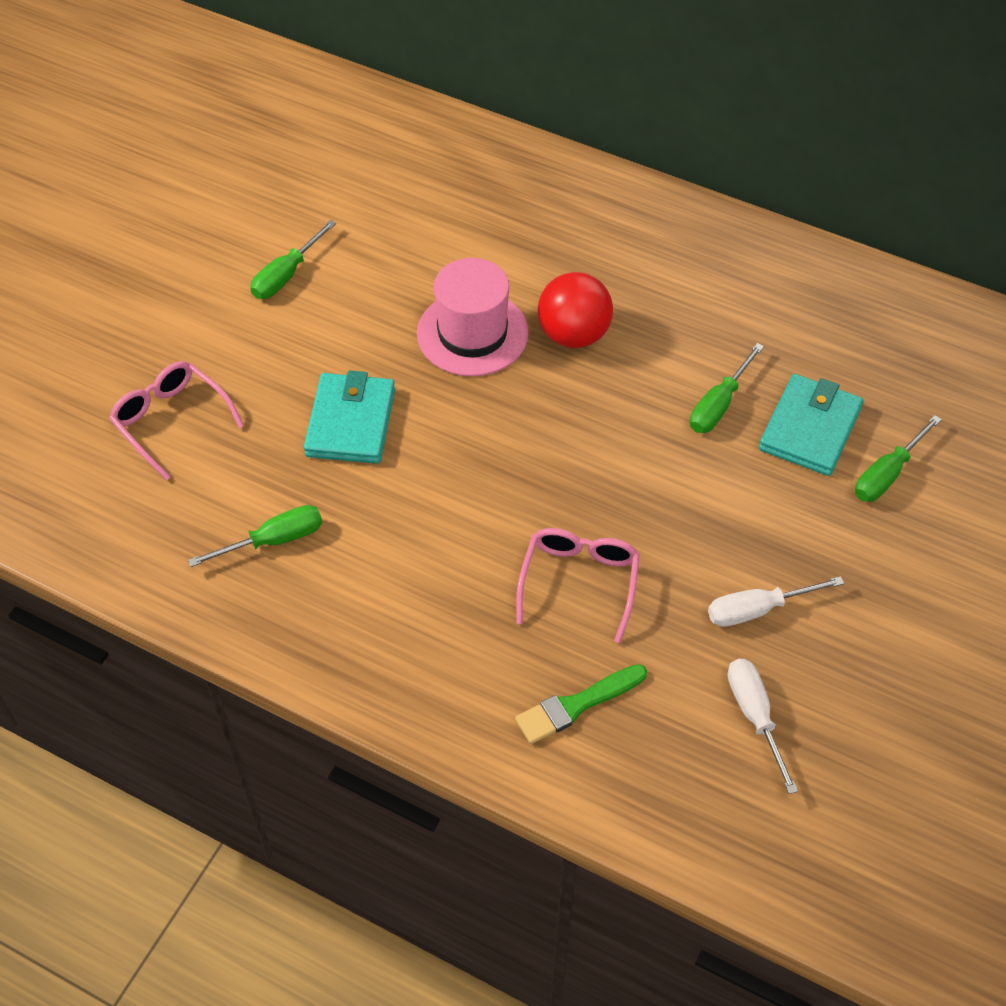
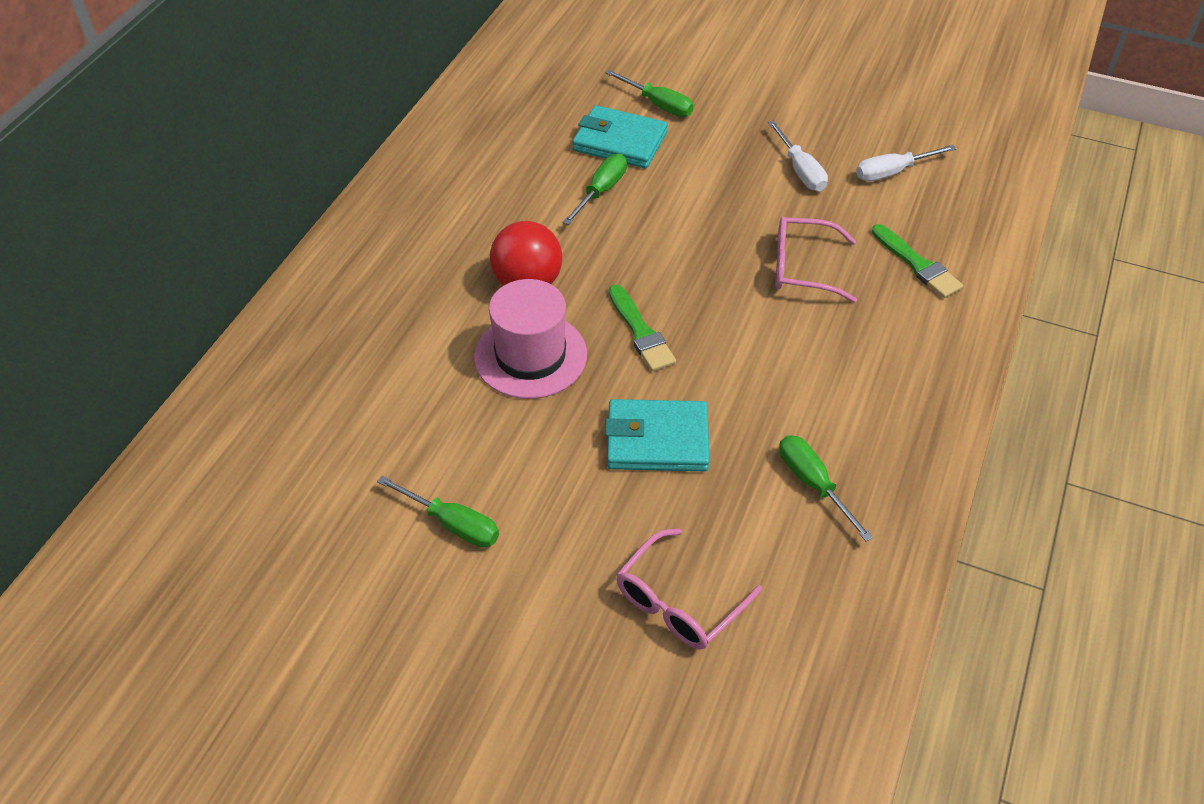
camera: 95 degrees left, 5 degrees down
green screwdriver [690,343,764,433] -> green screwdriver turned 90 degrees counterclockwise [562,154,627,225]
none -> green brush [609,285,676,371]

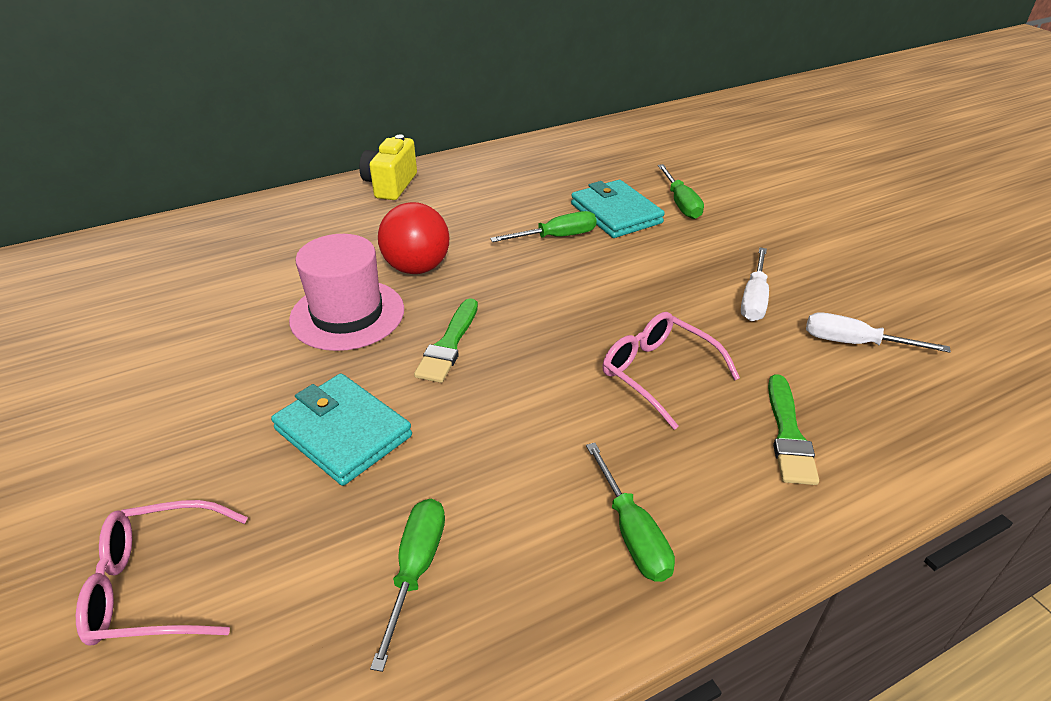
camera: 40 degrees right, 10 degrees down
green screwdriver [377,475,499,548] -> green screwdriver moved to [586,443,675,582]
none -> yellow camera [359,135,417,200]

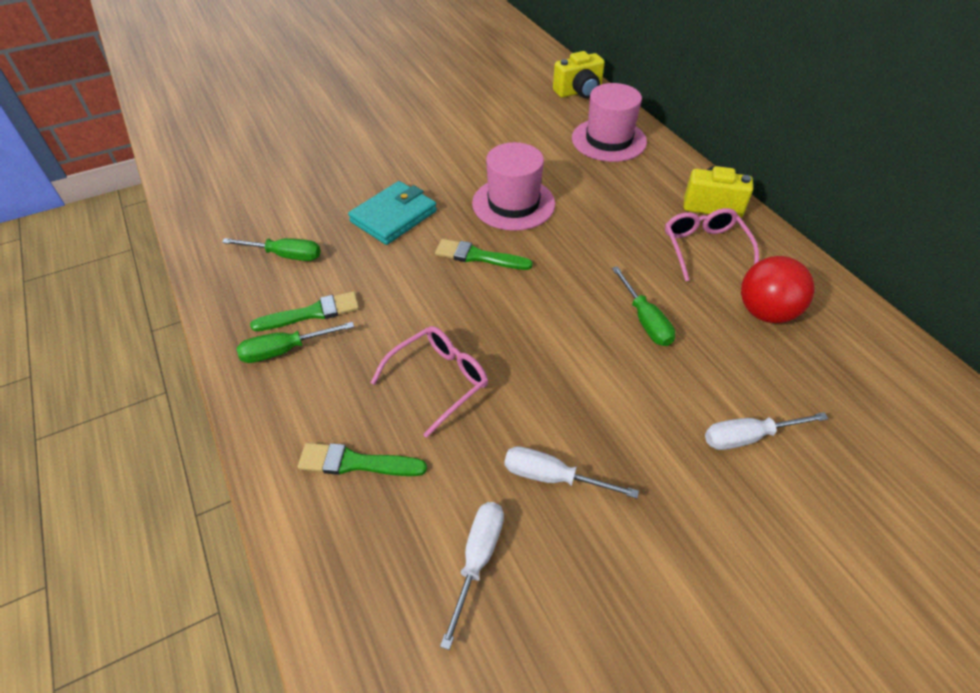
camera: 90 degrees right, 10 degrees up
pink glasses [76,500,248,646] -> pink glasses moved to [665,208,759,281]
red ball [378,202,449,274] -> red ball moved to [741,256,815,323]
turquoise wallet [571,180,665,238] -> none
green screwdriver [658,164,704,219] -> white screwdriver [705,412,829,450]
none -> green brush [250,291,359,331]
none -> yellow camera [553,51,605,98]
none -> pink hat [572,83,647,162]

